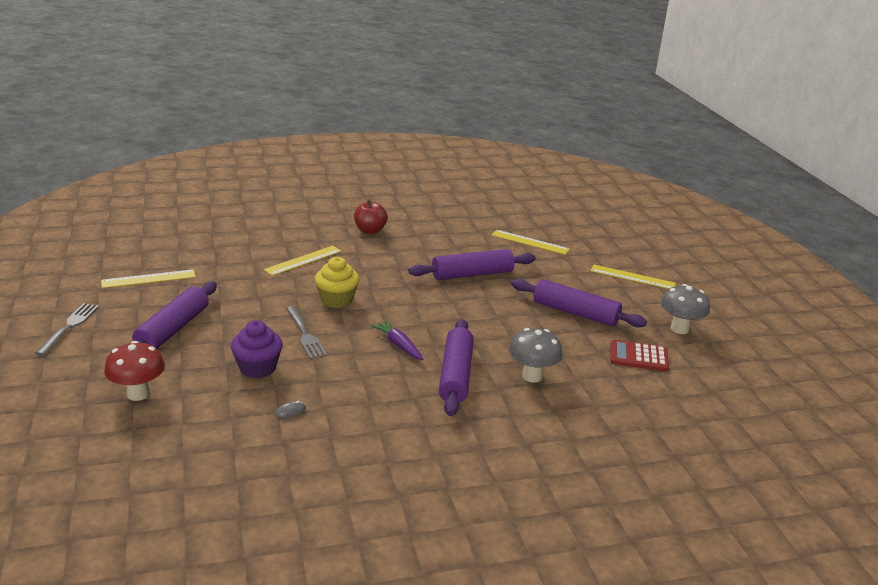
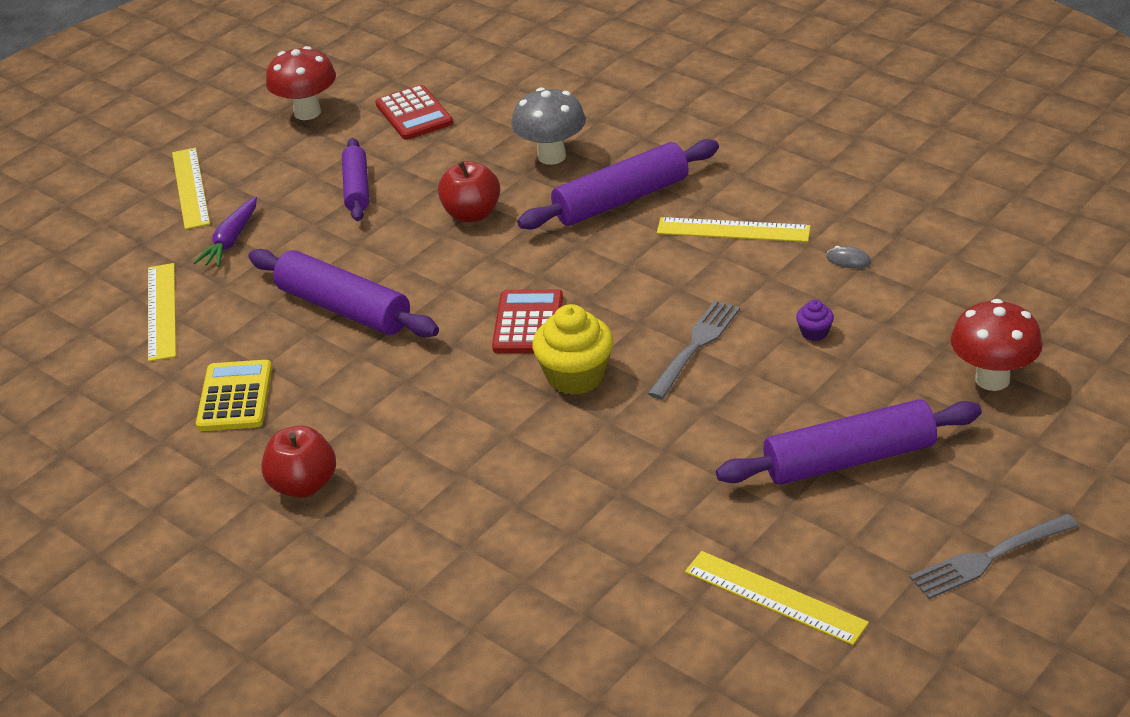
camera: 120 degrees left, 10 degrees up
purple cupcake [231,320,283,378] -> purple cupcake [796,300,834,341], size x0.47
yellow ruler [264,246,342,276] -> yellow ruler moved to [657,217,811,242]
purple carrot [371,320,424,360] -> purple carrot moved to [193,196,257,267]
purple rolling pin [511,279,647,327] -> purple rolling pin [342,138,369,221], size x0.63
grey mushroom [661,284,710,334] -> red mushroom [266,46,336,120]
none -> yellow calculator [196,360,272,431]
none -> red apple [438,161,500,222]
none -> red calculator [492,289,563,353]

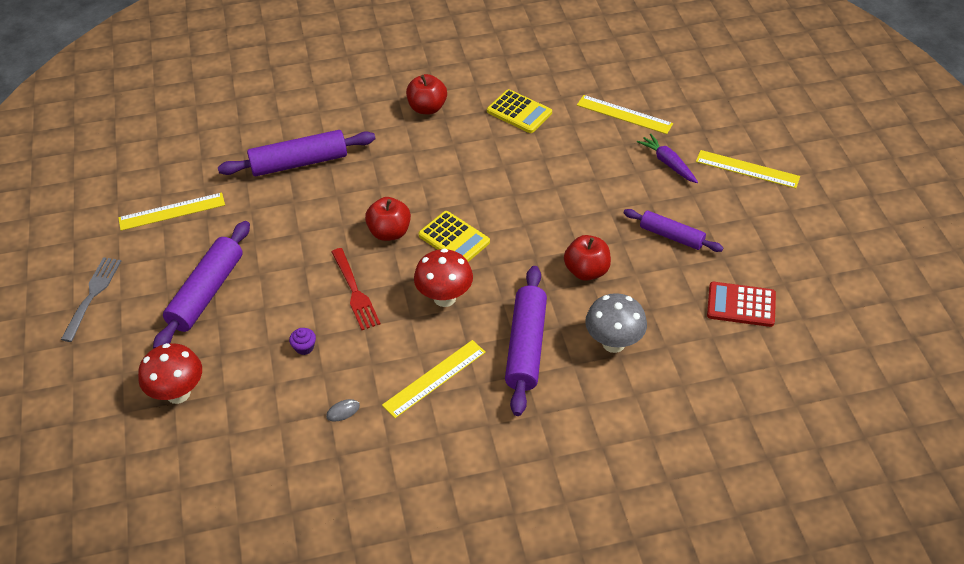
camera: 125 degrees right, 10 degrees up
purple rolling pin [248,249,439,337] -> purple rolling pin moved to [218,130,375,176]
red mushroom [266,46,336,120] -> red mushroom moved to [414,248,473,307]
red calculator [492,289,563,353] -> yellow calculator [419,211,490,262]
yellow cupcake [532,304,613,395] -> red apple [365,197,411,241]
grey fork [647,300,740,399] -> red fork [332,248,380,330]

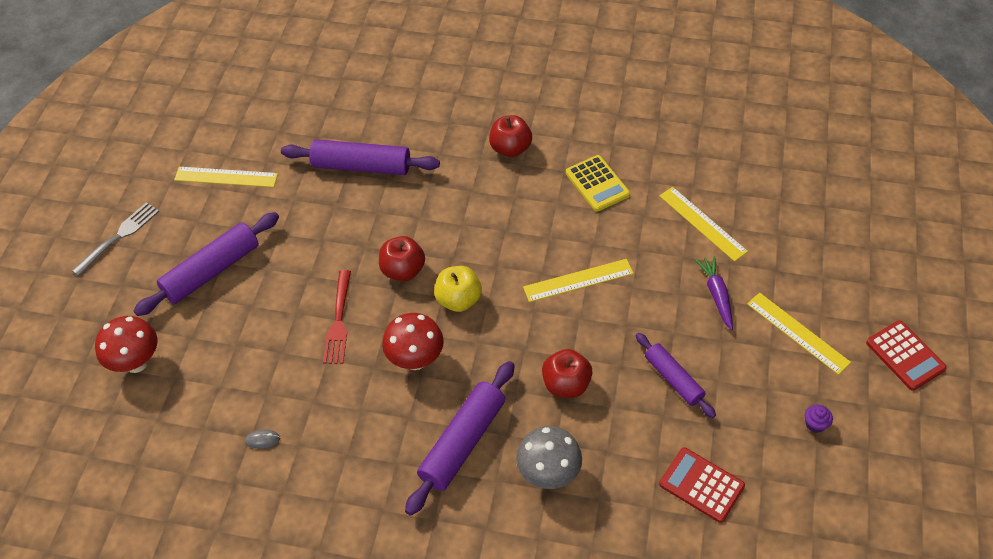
camera: 25 degrees right, 5 degrees up
purple cupcake [289,328,316,355] -> purple cupcake moved to [805,404,833,433]
yellow ruler [382,340,486,418] -> yellow ruler moved to [523,259,634,302]
yellow calculator [419,211,490,262] -> yellow apple [434,266,482,312]
none -> red calculator [866,320,947,391]

